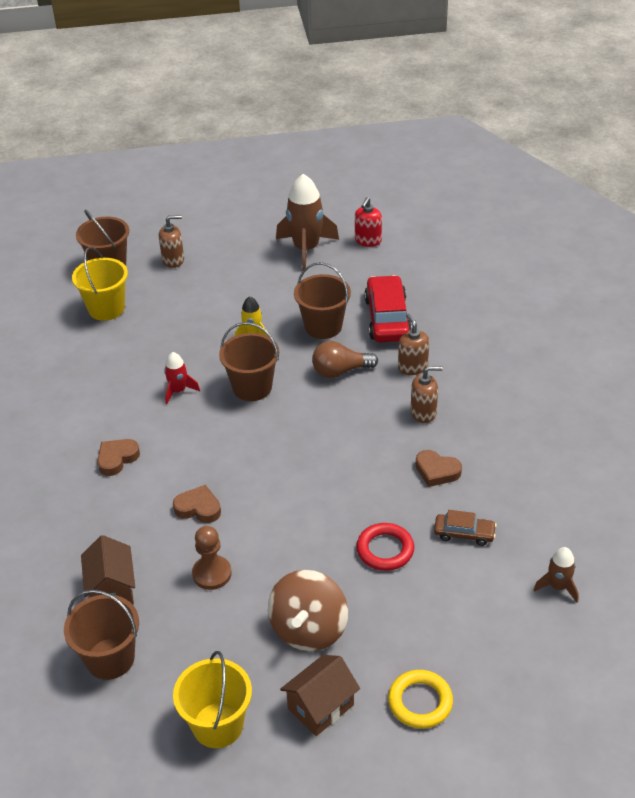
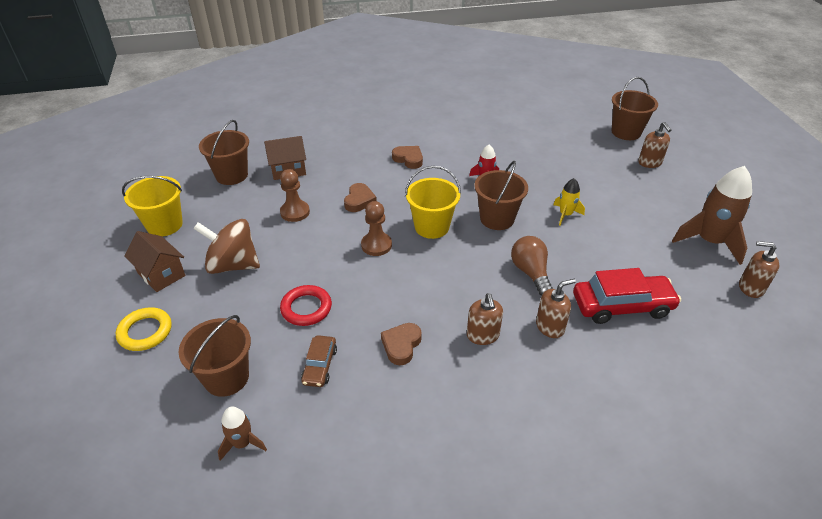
camera: 85 degrees right, 0 degrees up
yellow bucket [72,247,128,321] -> yellow bucket moved to [405,166,461,239]
brown bucket [294,262,351,339] -> brown bucket moved to [179,315,251,397]
red soap dispenser [355,197,382,247] -> brown soap dispenser [739,241,779,298]
none -> brown pawn [361,201,392,256]

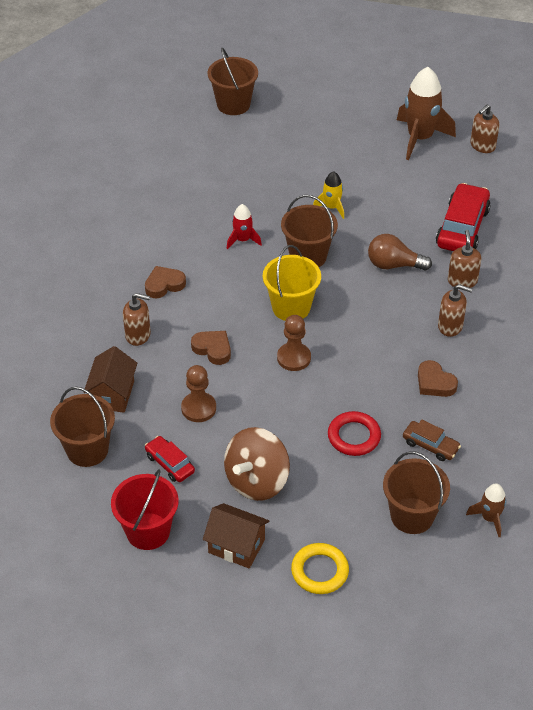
camera: 65 degrees left, 5 degrees up
yellow bucket [122,176,183,237] -> red bucket [111,469,179,550]
brown house [124,231,185,292] -> brown house turned 45 degrees clockwise [203,503,269,568]
brown soap dispenser [638,122,671,168] -> brown soap dispenser moved to [123,293,151,346]
none -> red car [145,436,195,482]

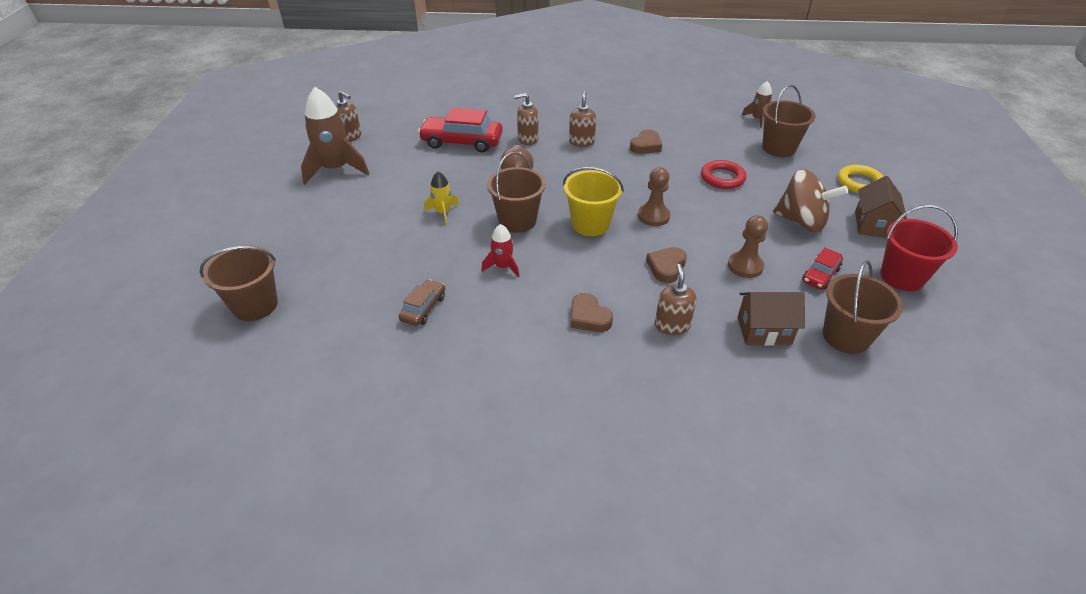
camera: 100 degrees left, 5 degrees down
brown car [403,420,461,461] -> brown car moved to [399,279,445,326]

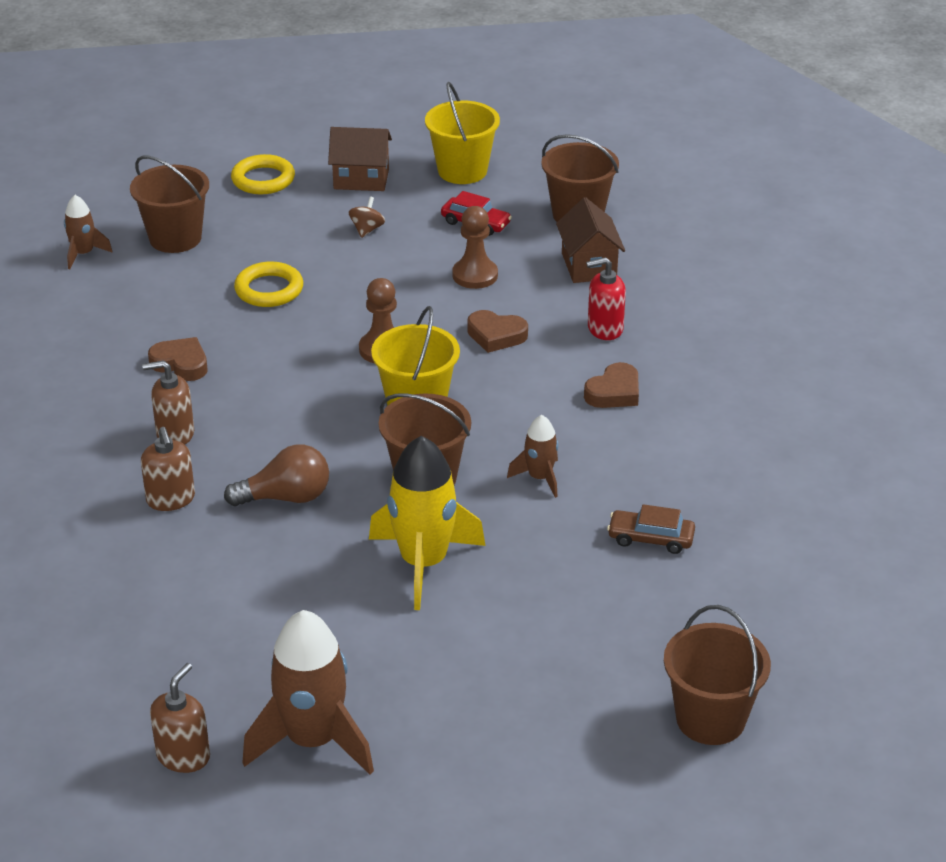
camera: 100 degrees left, 5 degrees down
red car [418,108,503,152] -> none
yellow rocket [424,171,459,225] -> yellow rocket [369,436,485,610], size x1.93
red rocket [481,224,520,277] -> brown rocket [507,415,559,498]
brown soap dispenser [655,264,697,335] -> red soap dispenser [586,257,626,340]
red ring [701,160,746,189] -> yellow ring [234,262,303,307]
brown spinning top [773,169,848,232] -> brown spinning top [349,197,385,238], size x0.43
red bucket [880,205,958,291] -> yellow bucket [425,82,500,184]

